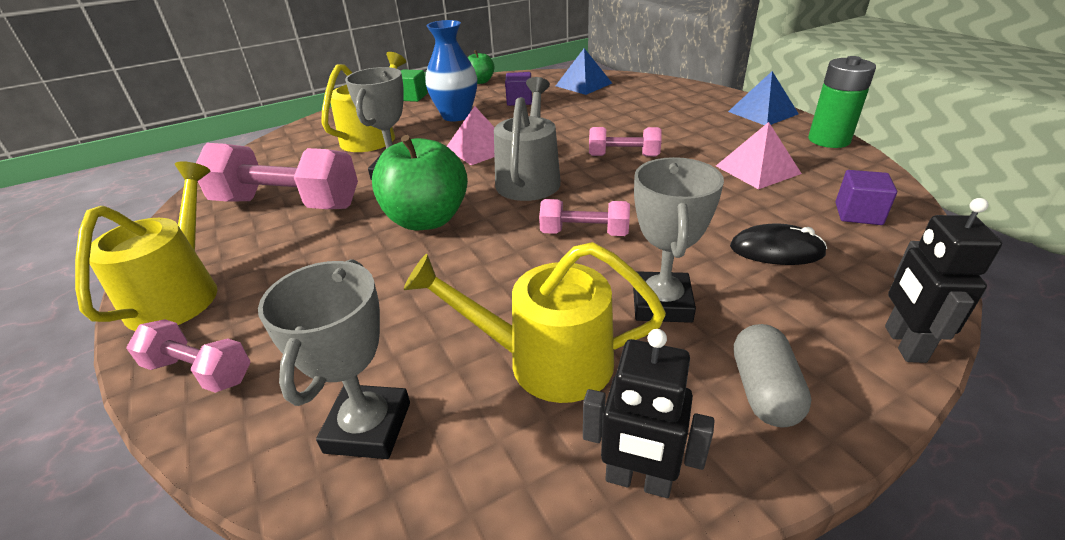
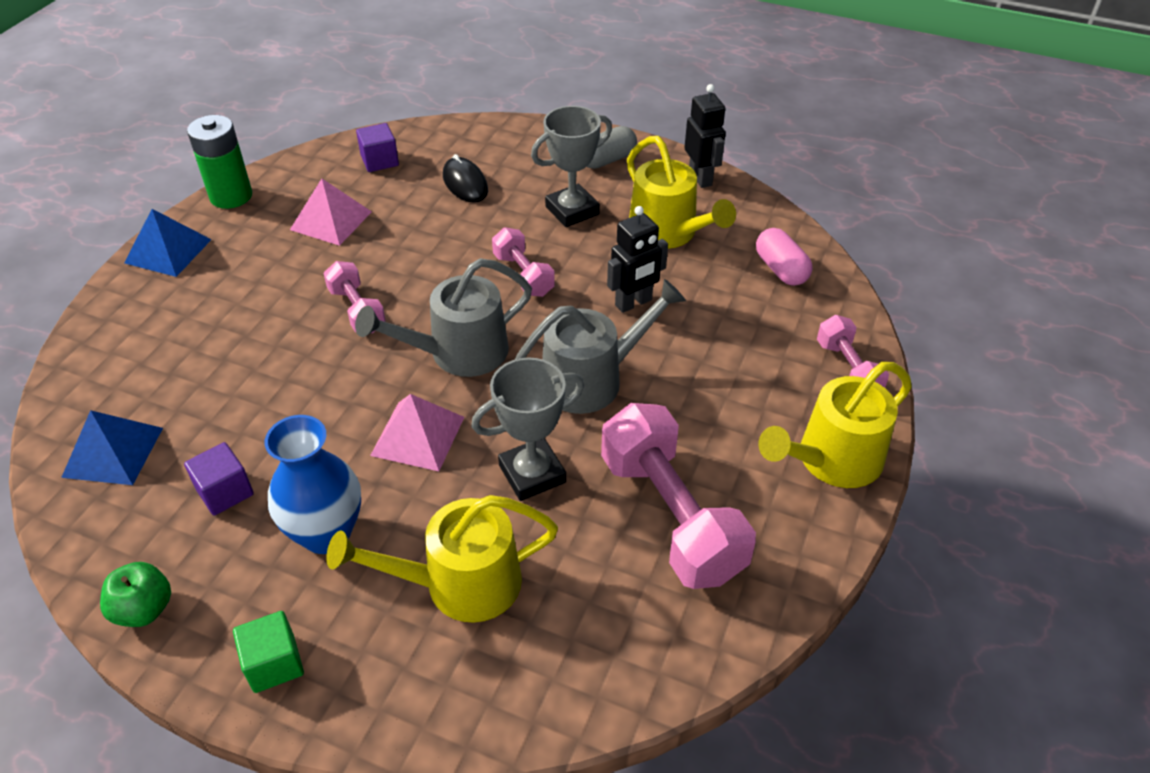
camera: 130 degrees left, 10 degrees up
grey trophy [258,259,410,459] -> pink capsule [756,228,812,286]
green apple [372,135,468,230] -> grey watering can [515,279,686,414]
black robot [885,198,1002,363] -> black robot moved to [607,206,668,313]

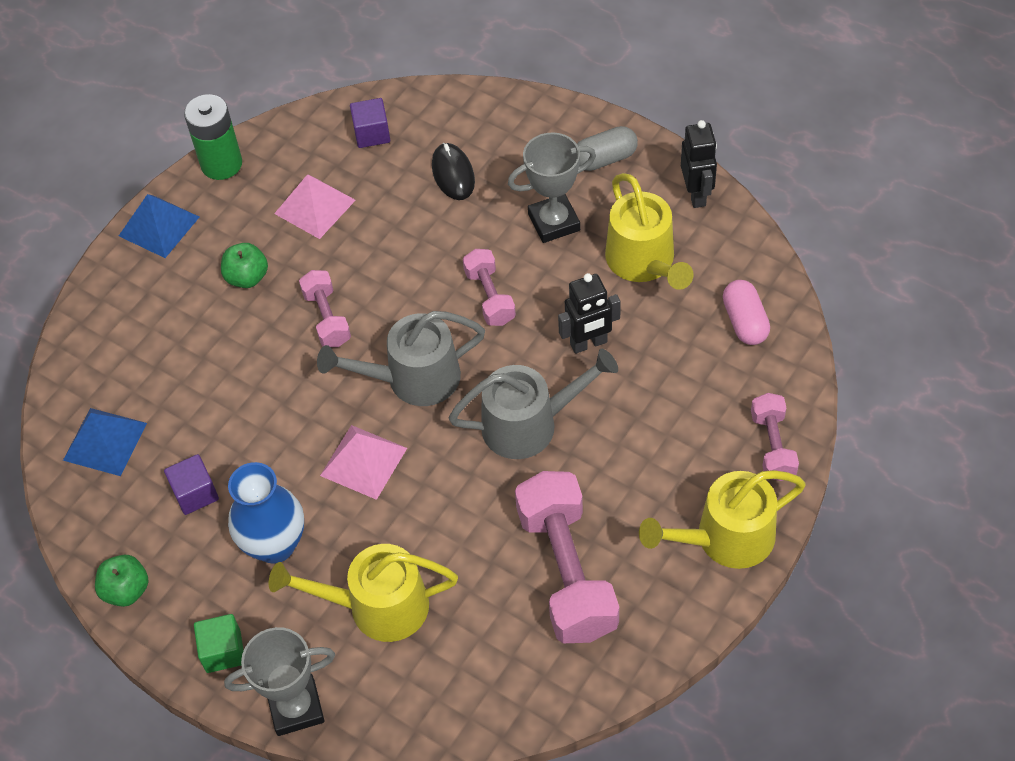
camera: 15 degrees right, 10 degrees up
grey trophy [471,357,584,501] -> grey trophy moved to [224,627,335,736]
none -> green apple [221,243,268,288]

